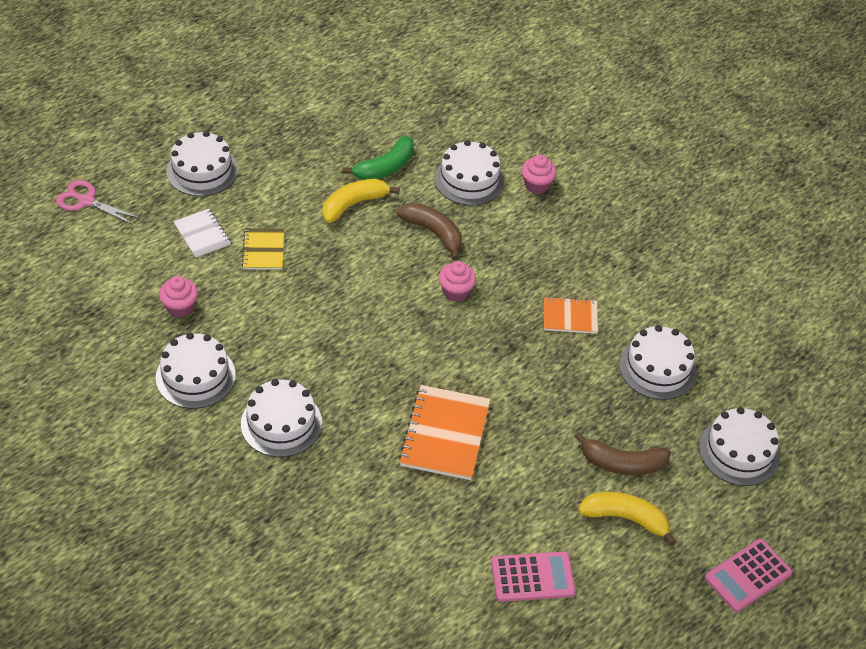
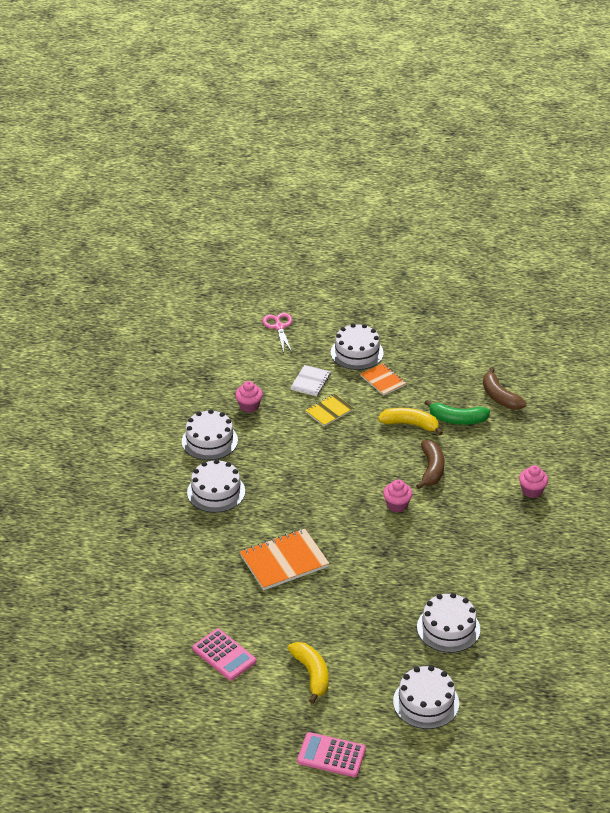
camera: 55 degrees right, 10 degrees down
white cake [435,140,504,205] -> none
orange notebook [544,297,598,334] -> orange notebook moved to [361,363,406,396]
brown banana [574,432,671,475] -> brown banana moved to [483,367,526,410]

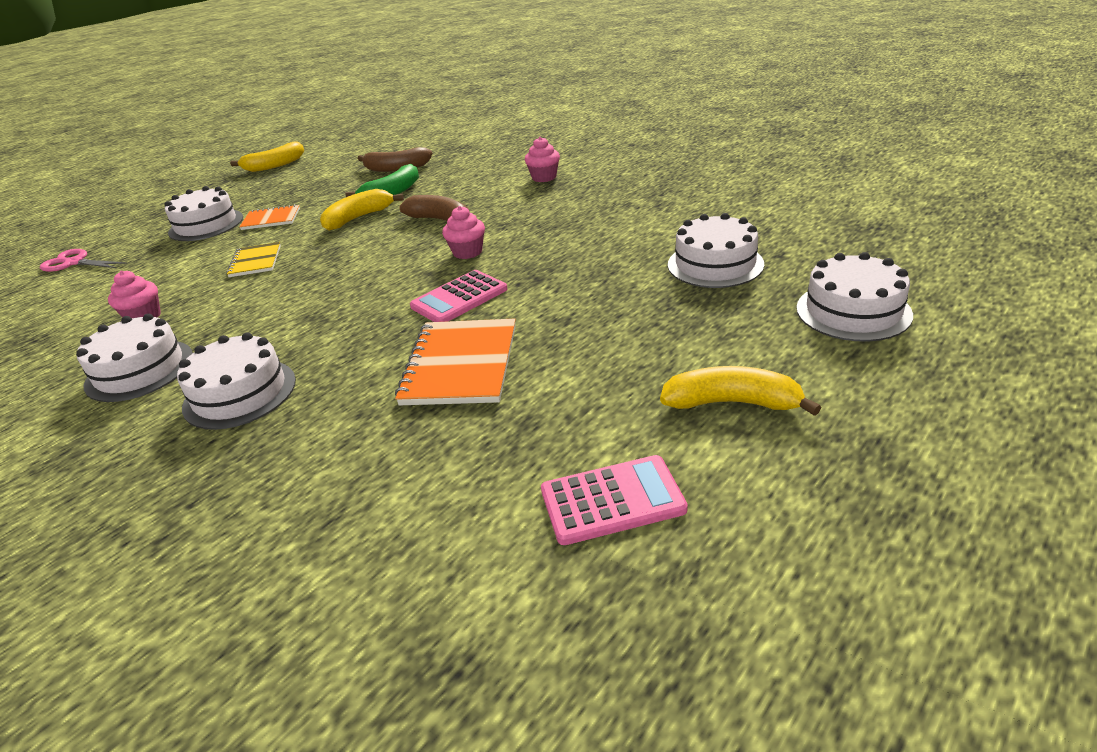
camera: 55 degrees left, 5 degrees down
white notebook [290,365,331,396] -> none
pink calculator [297,732,366,777] -> pink calculator moved to [410,270,508,322]
none -> yellow banana [230,141,304,172]

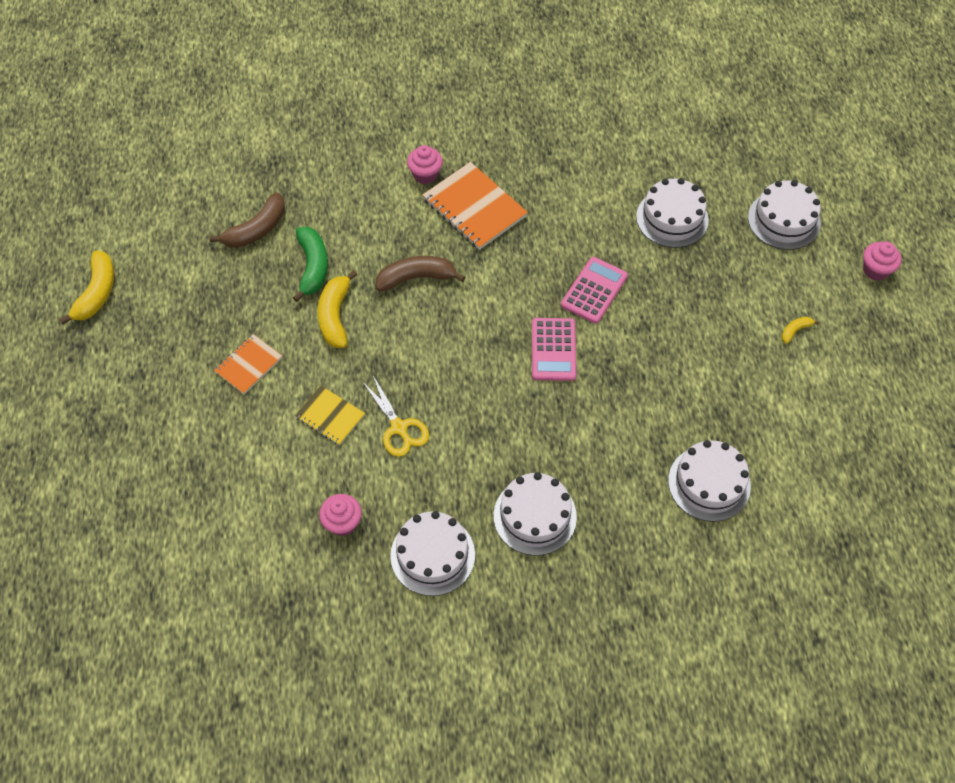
camera: 50 degrees left, 25 degrees up
pink scissors [40,249,127,272] -> none
white cake [165,186,243,241] -> white cake moved to [668,440,751,522]
orange notebook [395,319,516,405] -> orange notebook moved to [423,162,528,250]
pink cupcake [442,206,485,259] -> pink cupcake moved to [863,242,901,281]
pink calculator [541,455,688,545] -> pink calculator moved to [561,257,628,324]
yellow banana [660,366,821,416] -> yellow banana [782,317,820,344], size x0.49
none -> yellow scissors [362,376,429,457]

